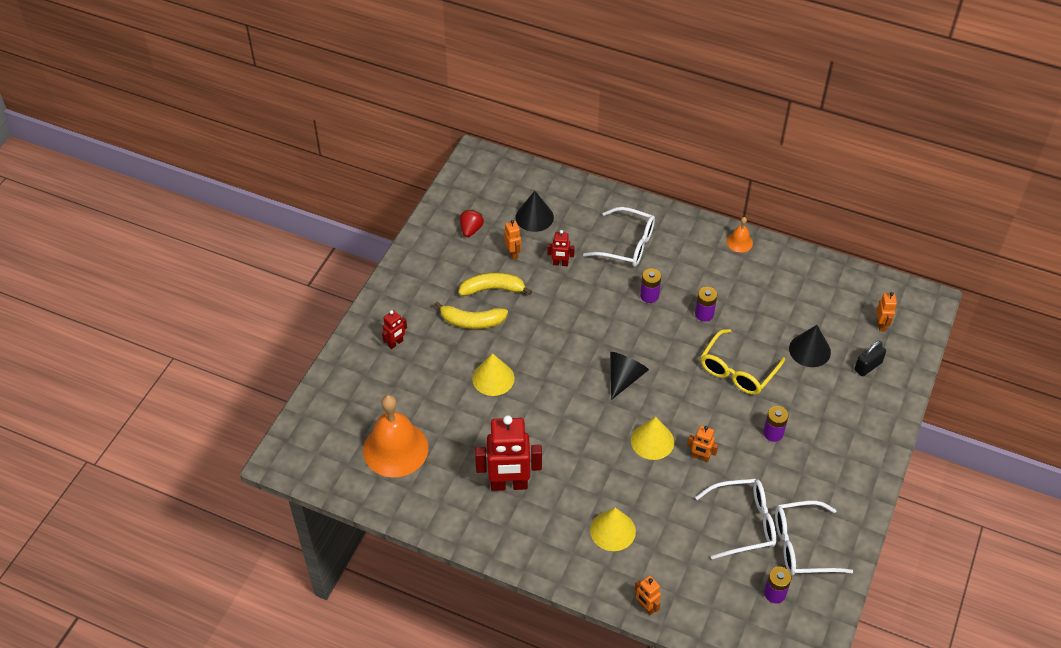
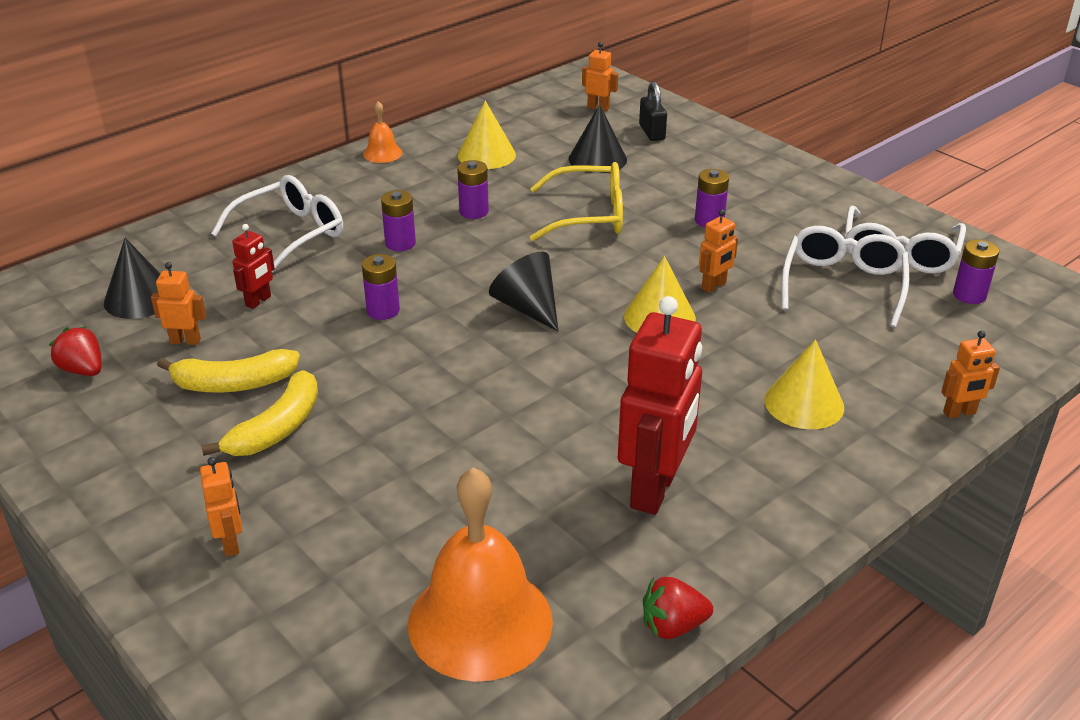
camera: 65 degrees left, 15 degrees down
red robot [382,310,407,349] -> orange robot [200,457,242,556]
yellow banana [458,272,532,296] -> yellow banana turned 120 degrees counterclockwise [157,349,300,392]
yellow cone [472,353,514,396] -> yellow cone moved to [458,101,516,169]
yellow glasses [700,329,785,395] -> yellow glasses turned 60 degrees counterclockwise [530,162,623,241]
none -> purple battery [362,254,400,320]
none -> red strawberry [643,577,713,639]

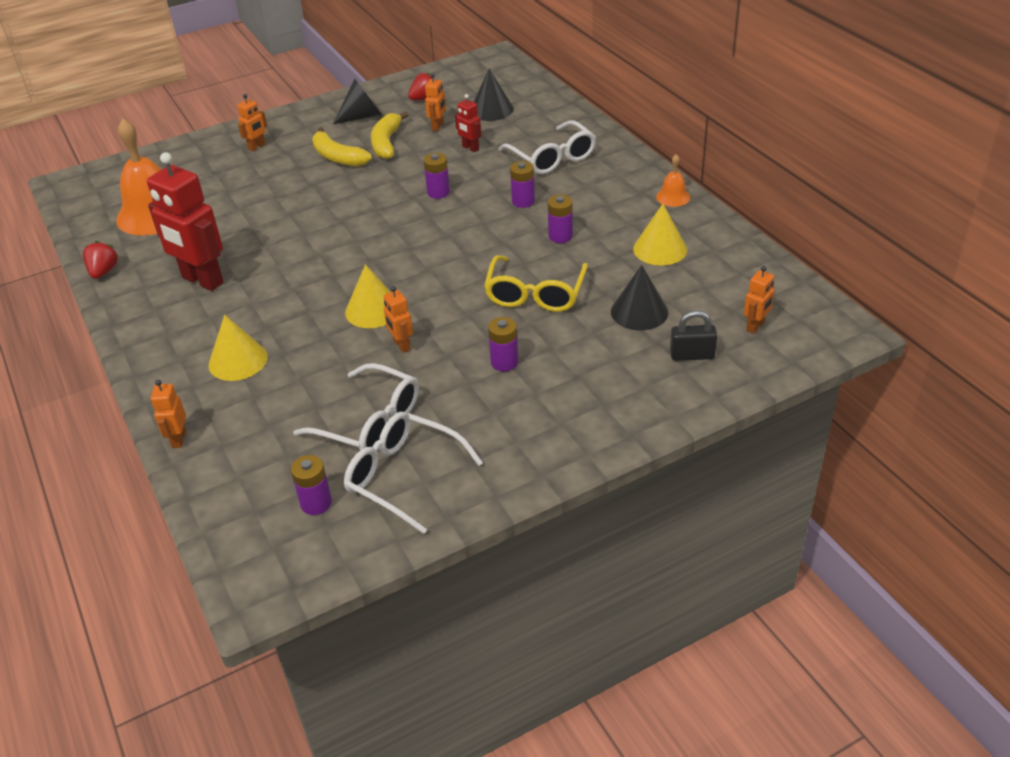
camera: 105 degrees right, 5 degrees up
orange robot [200,457,242,556] -> orange robot turned 45 degrees counterclockwise [237,94,267,151]
black cone [489,252,558,331] -> black cone moved to [333,78,382,124]

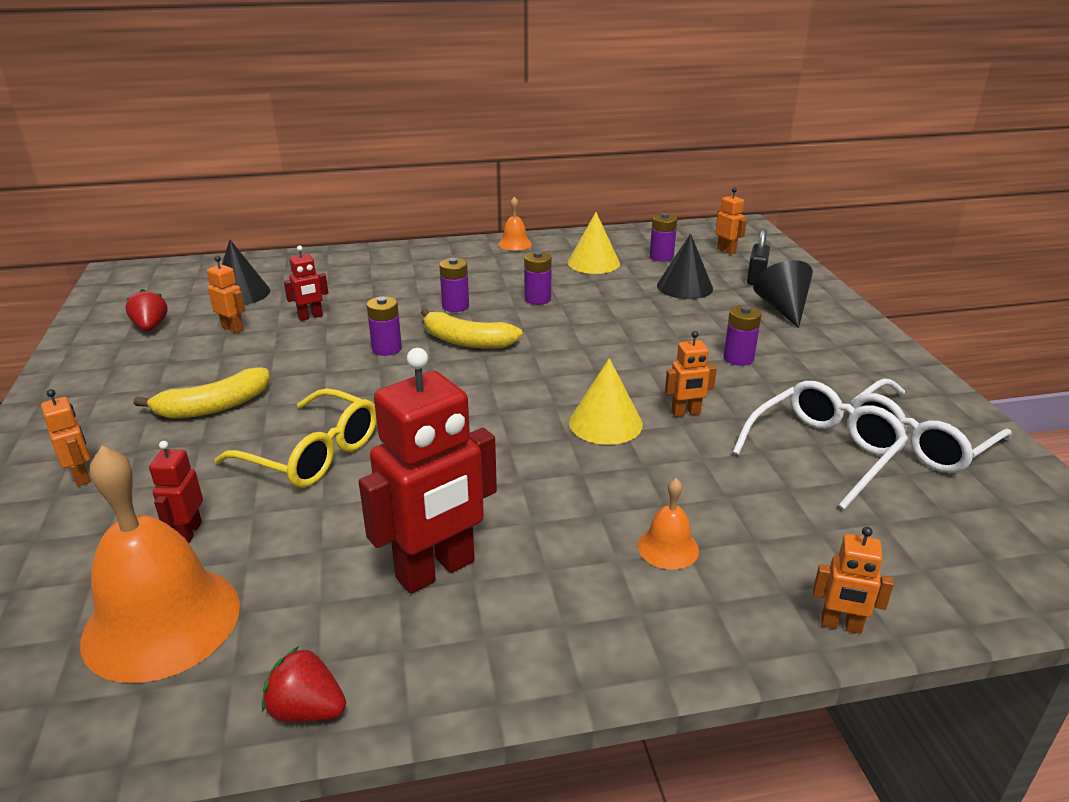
camera: 75 degrees left, 10 degrees down
yellow cone [208,315,268,381] -> orange bell [638,478,699,570]
purple battery [291,455,332,515] -> purple battery moved to [650,213,677,262]
black cone [333,78,382,124] -> black cone moved to [753,260,813,328]
yellow banana [371,111,409,159] -> yellow banana moved to [421,308,522,349]
yellow glasses [484,255,588,312] -> yellow glasses moved to [215,388,377,488]
white glasses [498,120,596,174] -> none
none -> red robot [149,441,203,543]

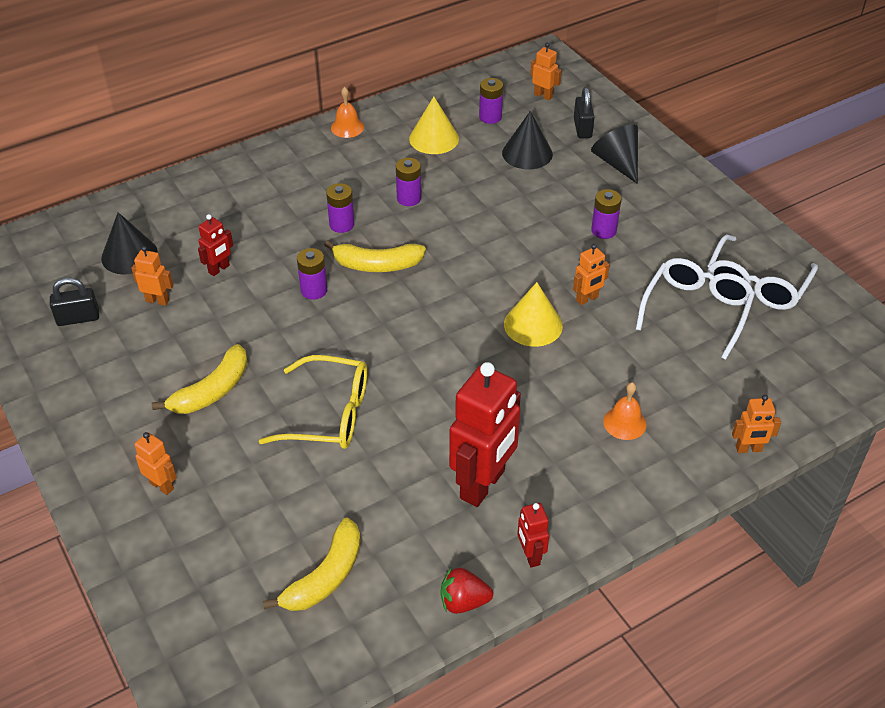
camera: 20 degrees left, 15 degrees up
orange bell [80,446,240,683] -> yellow banana [263,517,361,611]
red strawberry [126,289,168,331] -> black padlock [50,278,99,326]
red robot [149,441,203,543] -> red robot moved to [517,503,549,568]

